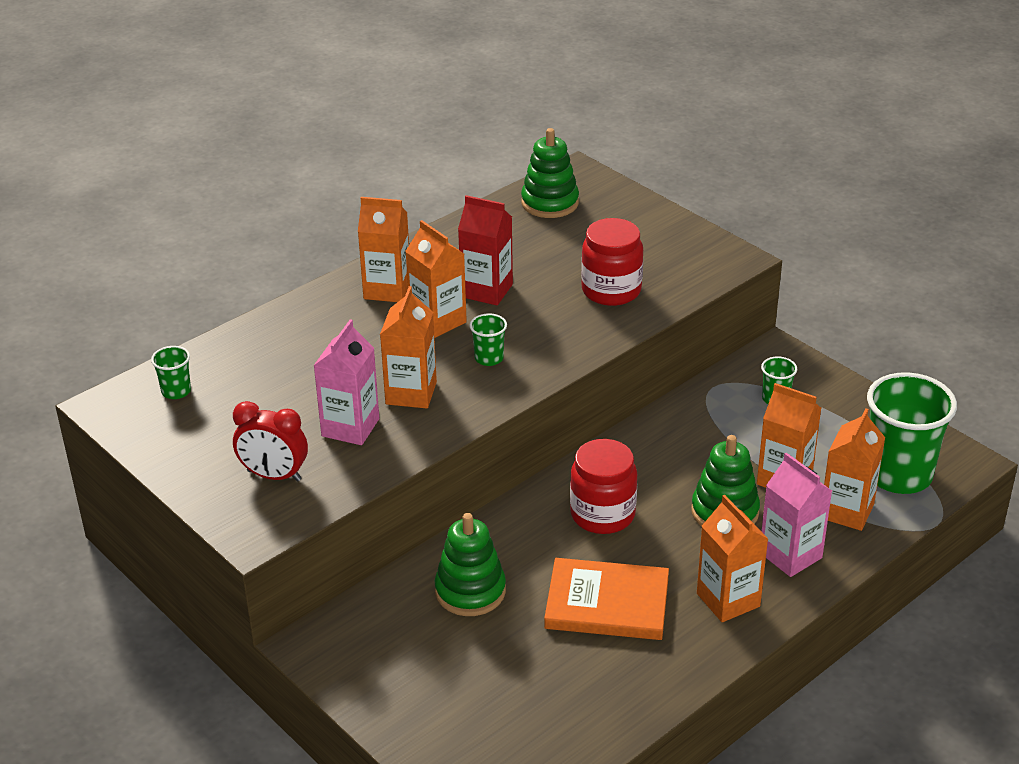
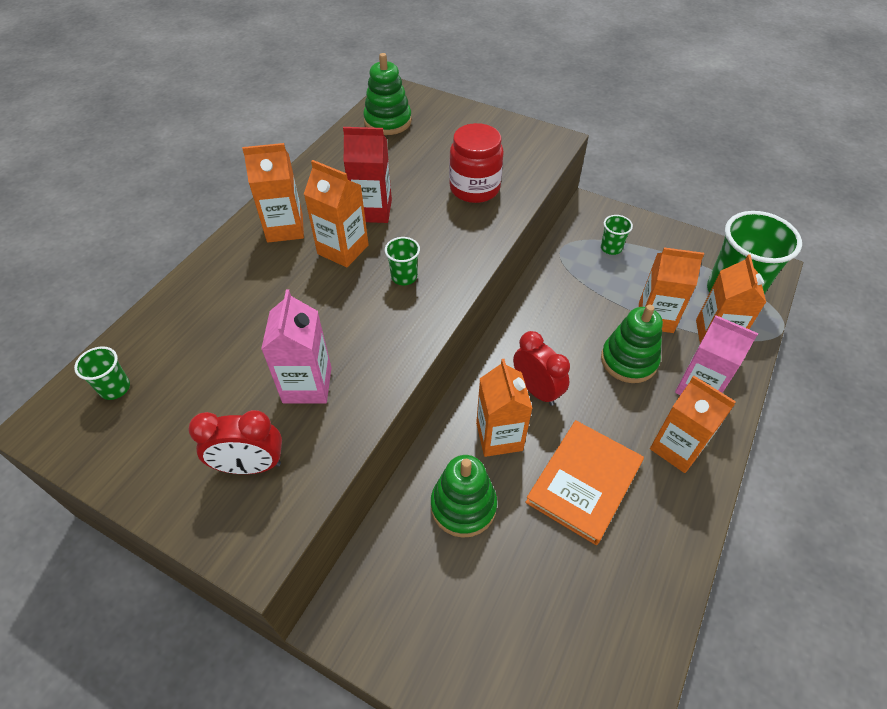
camera: 20 degrees left, 15 degrees up
orange carton [380,286,437,409] -> orange carton moved to [476,359,533,457]
orange book [544,558,669,640] -> orange book turned 45 degrees counterclockwise [525,420,644,545]
red jar [570,439,637,534] -> red clock [513,331,570,406]

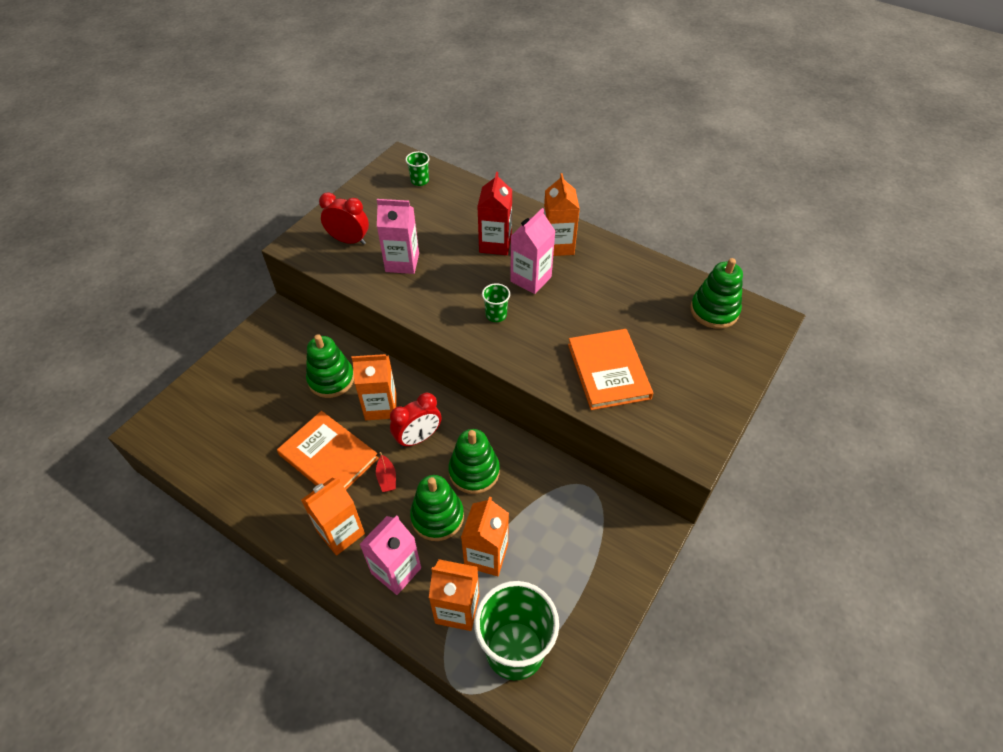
camera: 95 degrees right, 0 degrees up
red clock [188,410,282,474] -> red clock turned 105 degrees clockwise [319,192,369,245]
orange carton [304,160,369,267] -> pink carton [510,208,555,294]
red carton [343,127,392,223] -> red carton moved to [477,172,512,255]
red jar [449,123,504,203] -> orange book [568,329,653,410]
green cup [601,215,633,255] -> none
none -> red boat [376,452,396,492]
none -> green stacking toy [448,429,500,494]

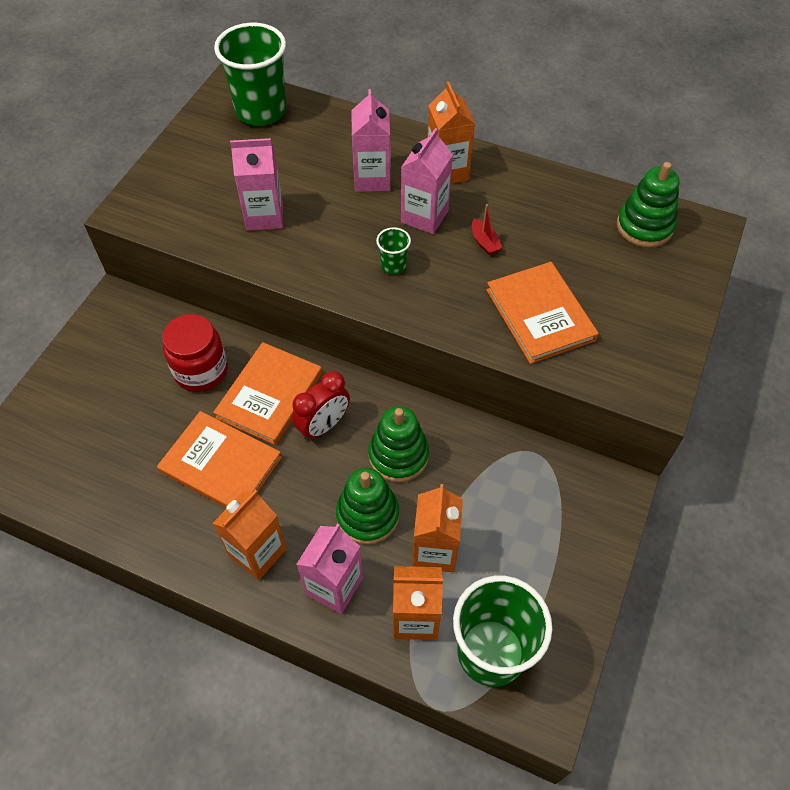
camera: 10 degrees left, 5 degrees up
green stacking toy [306,334,354,398] -> red jar [162,314,228,392]
red clock [319,192,369,245] -> none
orange carton [352,354,397,420] -> orange book [213,342,322,445]
red boat [376,452,396,492] -> red boat moved to [472,204,502,255]
green cup [405,151,430,186] -> green cup [214,23,287,126], size x2.28
red carton [477,172,512,255] -> pink carton [352,89,391,192]

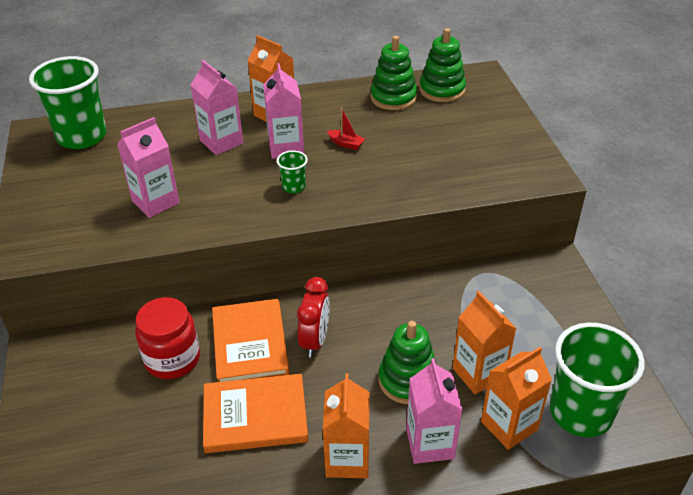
camera: 35 degrees left, 15 degrees down
green stacking toy [368,406,429,482] -> green stacking toy moved to [371,36,417,110]
orange book [486,262,599,364] -> none

